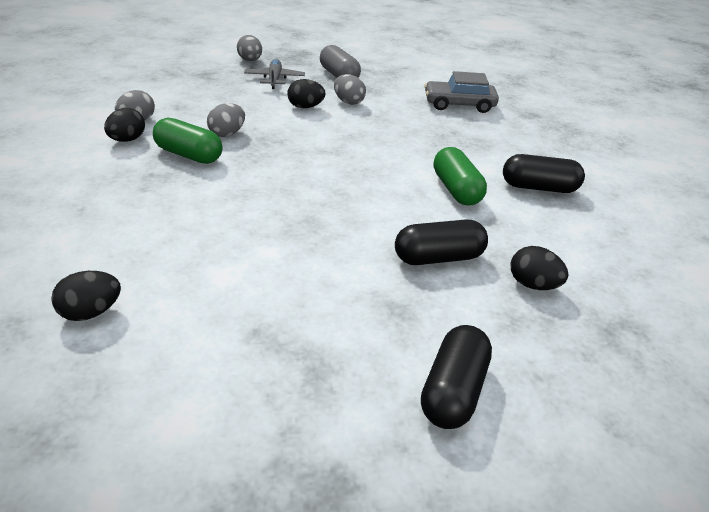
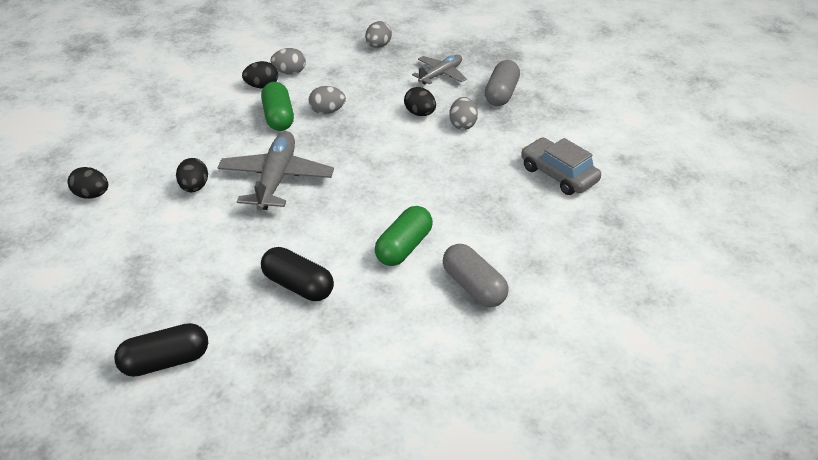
camera: 50 degrees right, 5 degrees up
grey egg [237,35,262,61] -> grey egg moved to [365,21,392,48]
black capsule [503,154,585,193] -> grey capsule [443,244,509,307]
black egg [511,246,569,290] -> black egg moved to [176,158,208,192]
none -> grey plane [217,131,334,211]

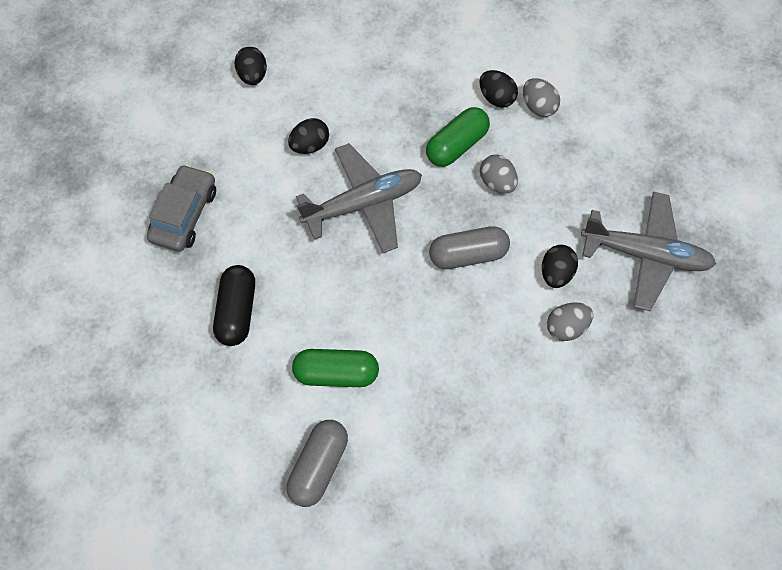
camera: 60 degrees right, 25 degrees up
black capsule [114,323,208,377] -> none
grey egg [365,21,392,48] -> none
grey plane [412,55,467,85] -> grey plane [581,192,716,311], size x1.64
grey capsule [485,60,520,106] -> grey capsule moved to [429,226,510,269]
grey car [521,137,601,195] -> grey car moved to [147,164,216,252]

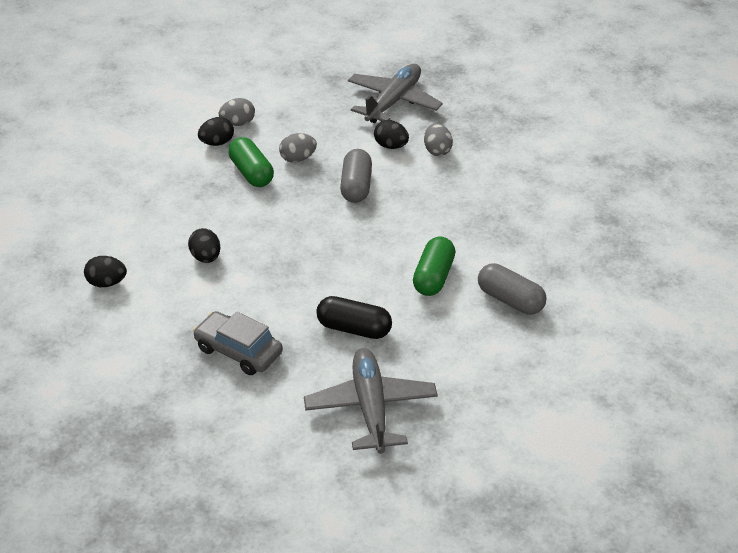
camera: 75 degrees left, 25 degrees down
grey plane [296,143,422,253] -> grey plane moved to [304,348,438,454]

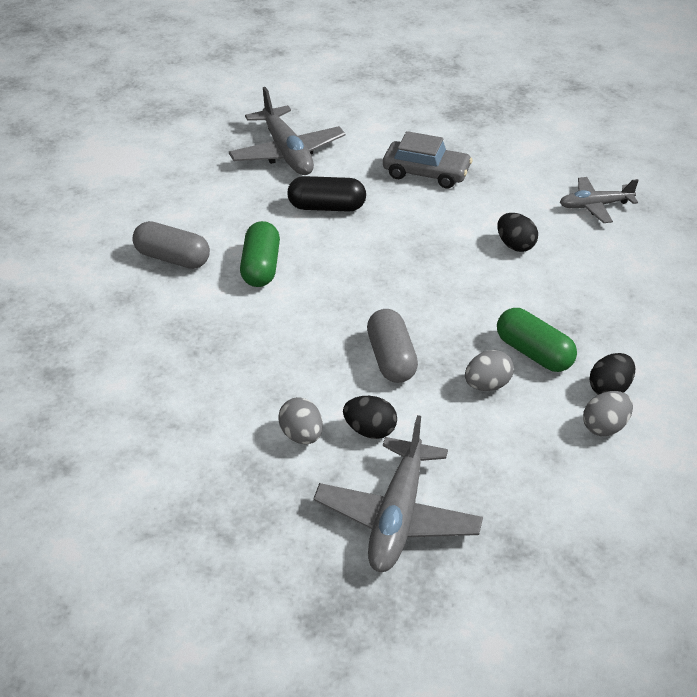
camera: 165 degrees right, 0 degrees up
black egg [84,256,127,287] -> grey plane [560,177,639,223]

